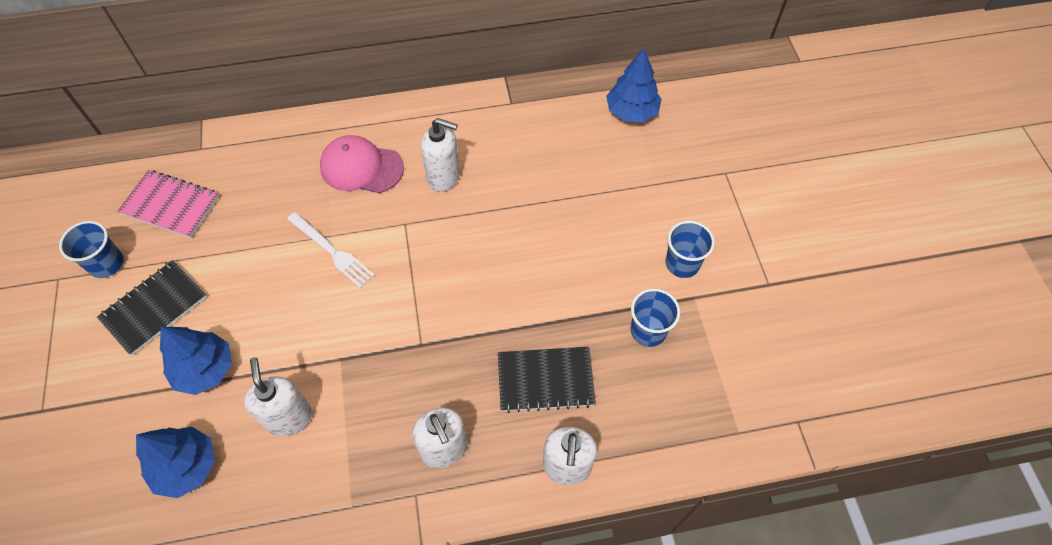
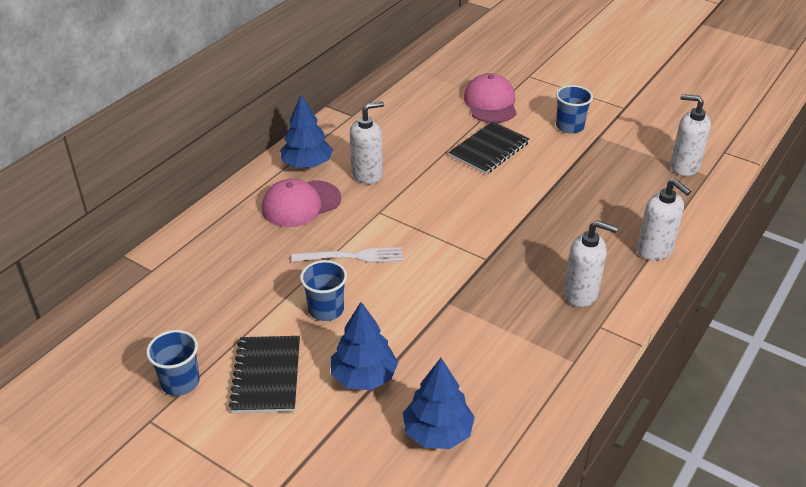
camera: 45 degrees left, 20 degrees down
pink notebook [117,170,219,238] -> none
white soap dispenser [244,357,312,437] -> white soap dispenser moved to [670,94,711,176]
black notebook [498,347,596,413] -> black notebook moved to [449,121,530,174]
blue tree [606,48,662,122] -> blue tree moved to [280,94,333,168]
blue cup [631,289,680,347] -> blue cup moved to [300,260,347,321]
none -> pink cap [464,73,517,123]

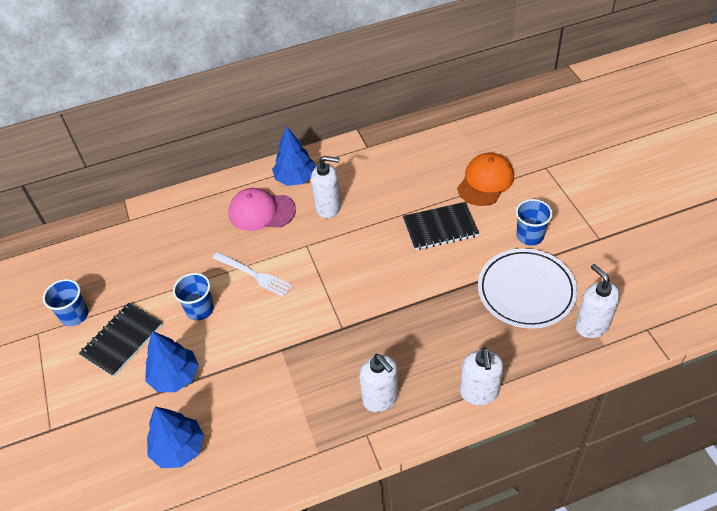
camera: 40 degrees right, 10 degrees up
pink cap [464,73,517,123] -> orange cap [457,153,514,206]
none -> white plate [478,248,578,329]

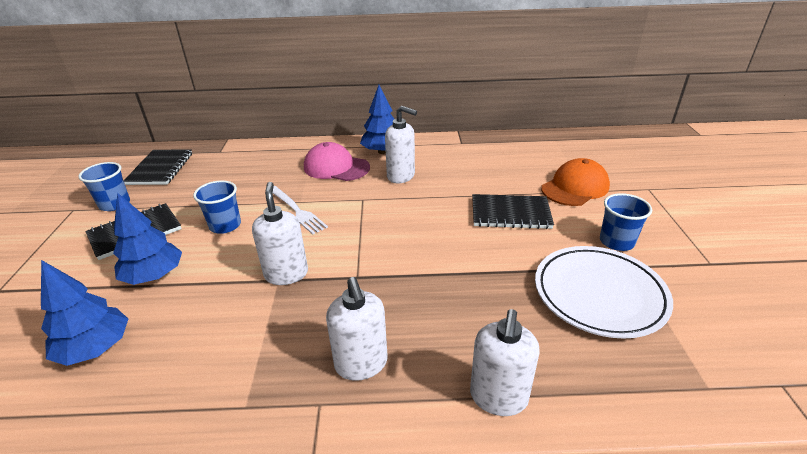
camera: 15 degrees right, 15 degrees down
white soap dispenser [575,264,620,338] -> white soap dispenser moved to [252,182,308,285]
none -> black notebook [124,149,192,185]

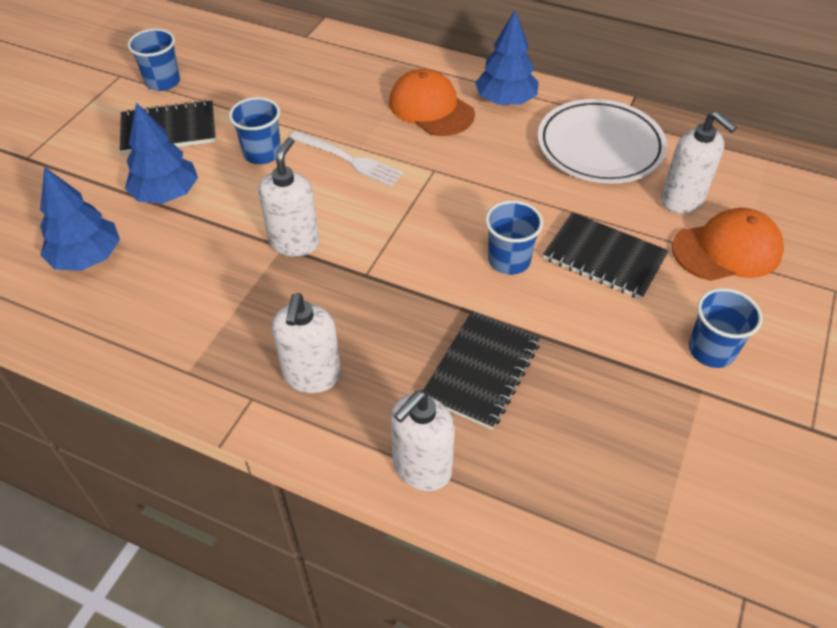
camera: 25 degrees right, 15 degrees up
black notebook [124,149,192,185] -> black notebook moved to [424,311,540,430]
white fork [273,186,328,234] -> white fork turned 45 degrees counterclockwise [290,131,403,187]
pink cap [304,142,370,181] -> orange cap [389,69,475,136]
white soap dispenser [385,106,417,183] -> white soap dispenser moved to [661,111,737,213]
white plate [535,246,673,339] -> white plate moved to [538,99,667,184]
none -> blue cup [485,201,543,275]

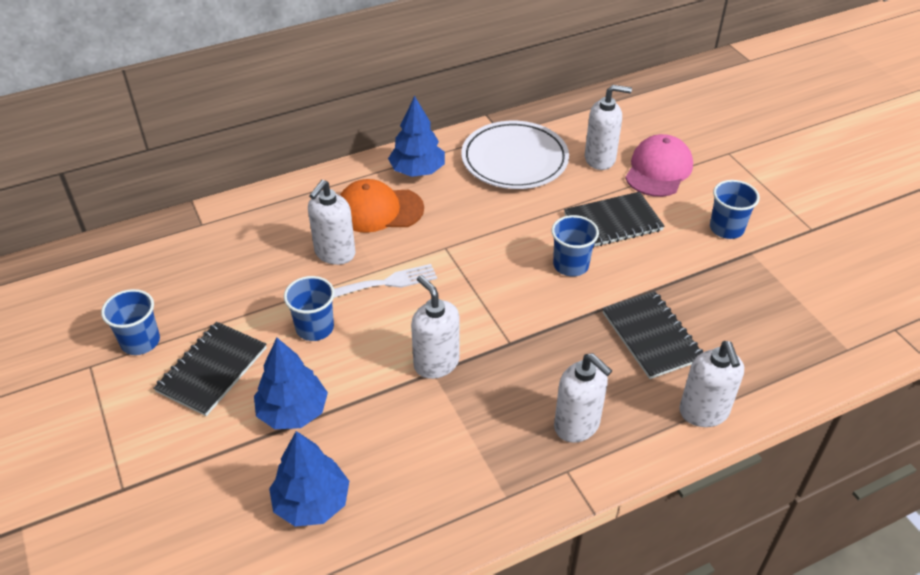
camera: 50 degrees left, 5 degrees down
orange cap [672,208,784,281] -> pink cap [625,134,693,197]
none -> white soap dispenser [308,180,356,265]

